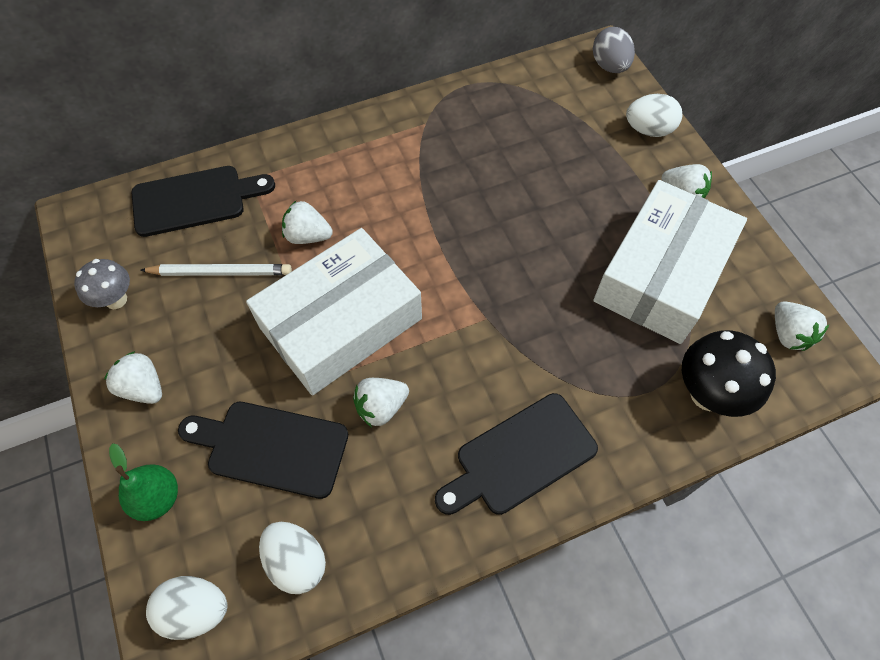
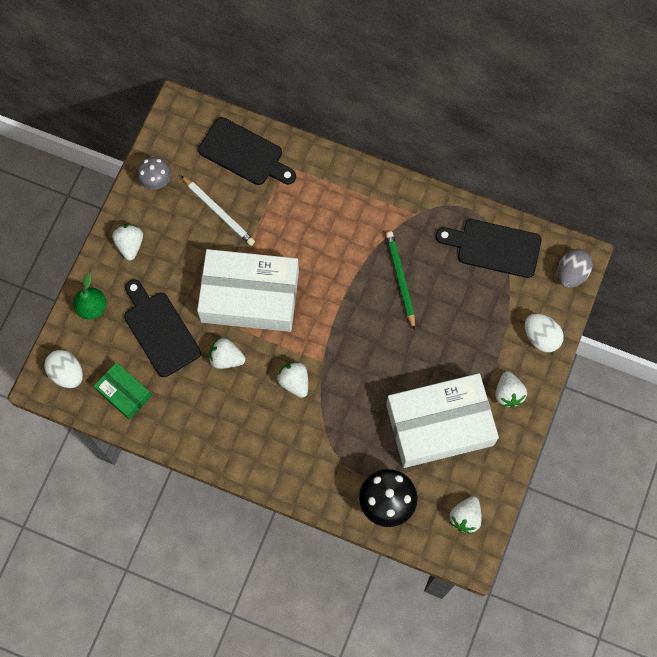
camera: 45 degrees right, 10 degrees up
white egg [259,522,326,594] -> green box [94,362,152,420]
white strawberry [282,201,333,244] -> white strawberry moved to [277,362,308,398]
black cutting board [435,393,598,515] -> black cutting board moved to [436,219,541,278]
none -> green pencil [386,231,415,330]

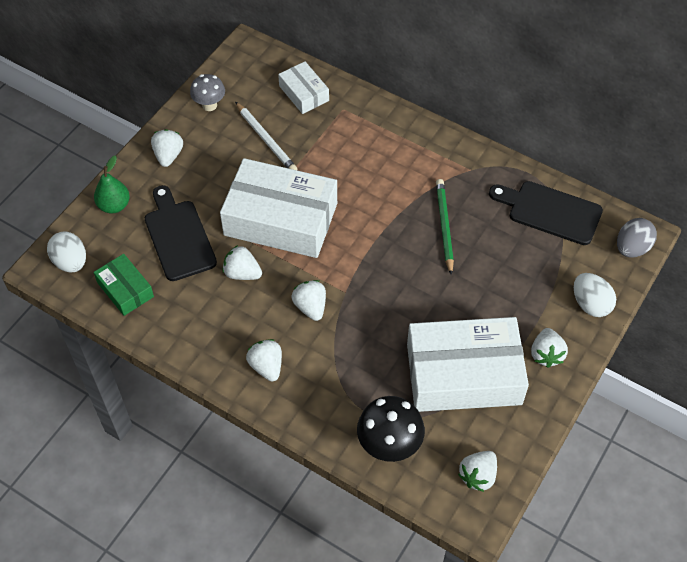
camera: 10 degrees right, 15 degrees down
black cutting board [198,117,296,185] -> white box [278,62,329,114]
none -> white strawberry [246,339,282,382]

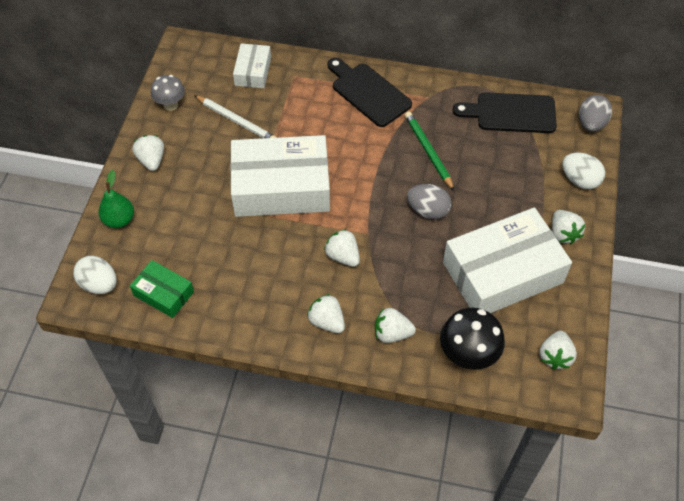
camera: 20 degrees left, 0 degrees up
black cutting board [145,185,217,281] -> black cutting board moved to [327,58,412,127]
white strawberry [222,245,262,280] -> white strawberry moved to [375,308,416,343]
white box [278,62,329,114] -> white box turned 60 degrees clockwise [233,43,271,88]
none -> grey egg [407,184,451,220]

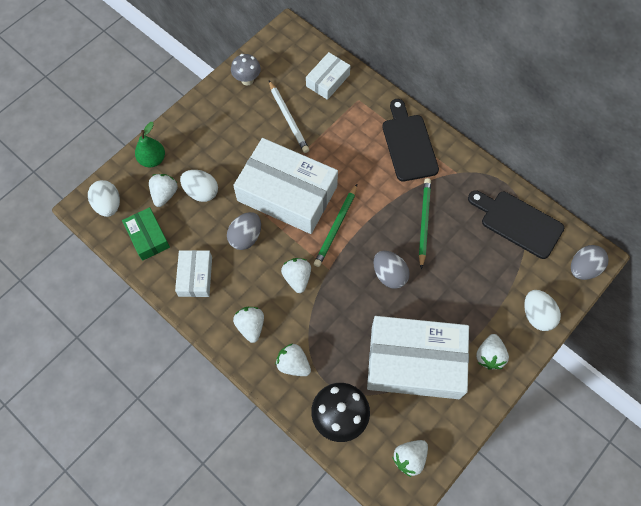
camera: 30 degrees right, 10 degrees up
white strawberry [133,135,164,171] -> white strawberry moved to [149,174,178,207]
none -> white box [175,250,212,297]
none -> white egg [180,170,218,202]
none -> grey egg [227,212,261,250]
none -> green pencil [314,184,357,267]

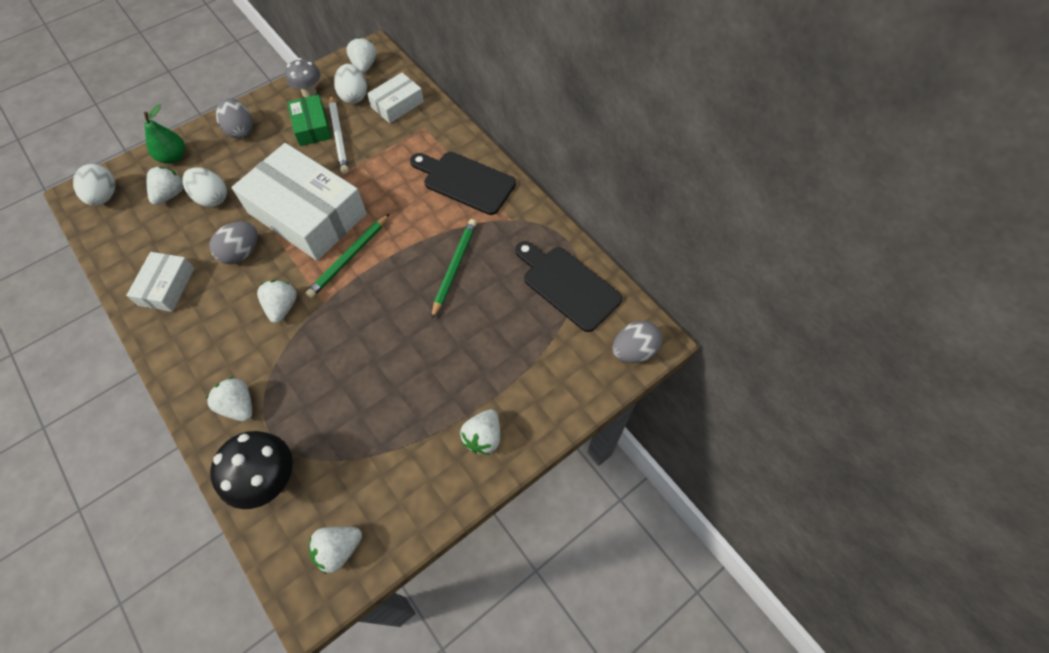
camera: 10 degrees right, 5 degrees down
green box [122,207,170,261] -> green box moved to [287,95,332,146]
white strawberry [233,307,264,343] -> white strawberry moved to [346,37,377,74]
white box [367,316,469,399] -> none
grey egg [373,251,410,289] -> grey egg moved to [216,98,253,138]
black cutting board [382,99,439,181] -> black cutting board turned 60 degrees counterclockwise [410,152,516,215]
white egg [524,290,561,331] -> white egg moved to [334,64,367,104]

